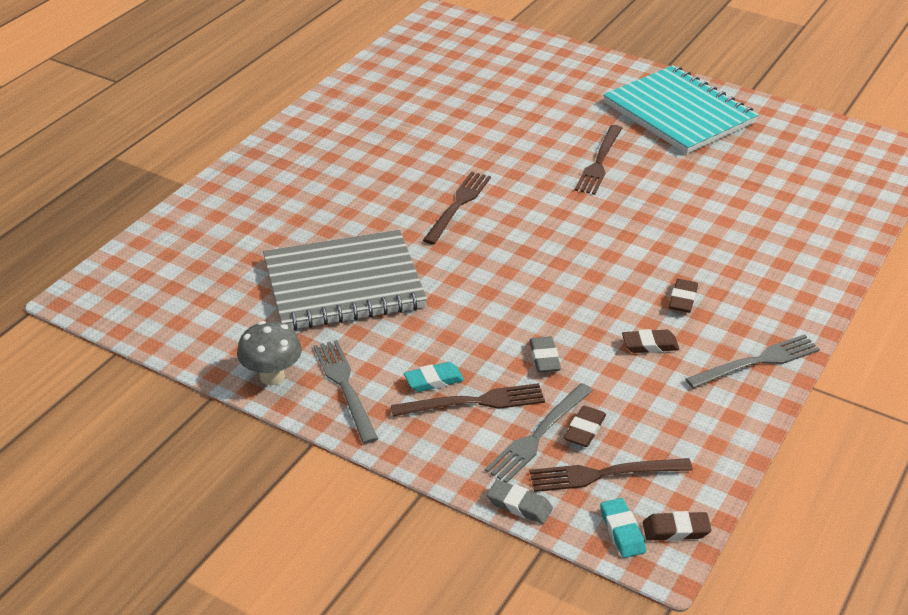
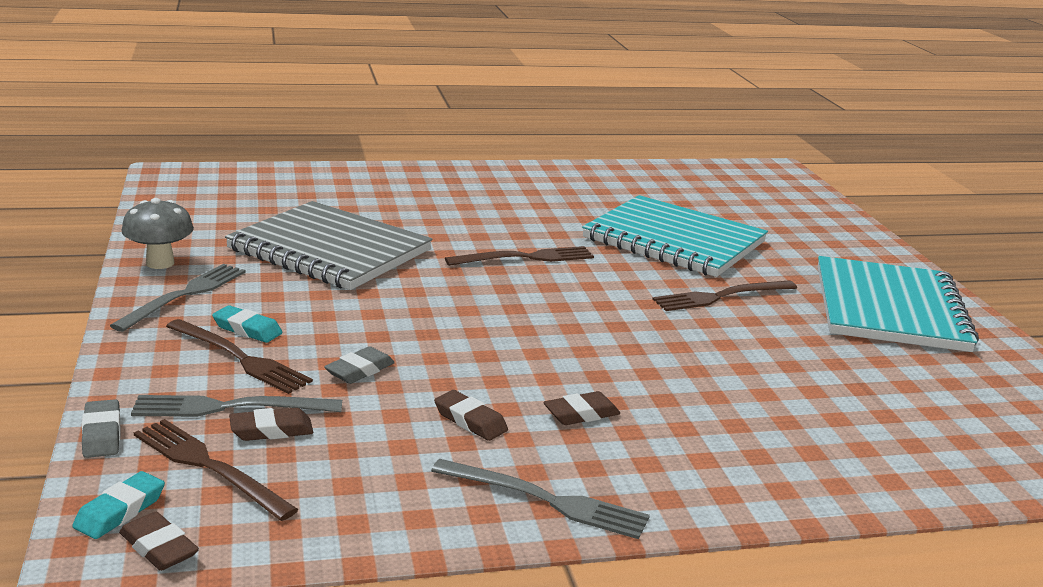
camera: 45 degrees right, 15 degrees down
none -> turquoise notebook [582,195,768,277]

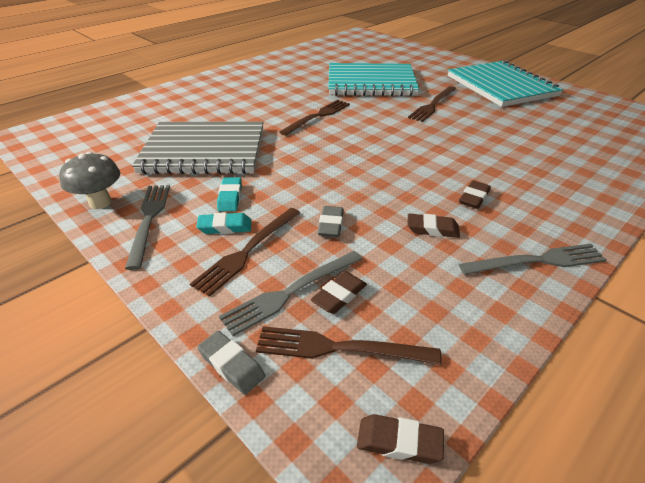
camera: 30 degrees left, 15 degrees up
turquoise eraser [72,471,165,539] -> turquoise eraser moved to [217,177,242,212]
brown fork [166,319,313,394] -> brown fork turned 120 degrees clockwise [190,208,300,297]

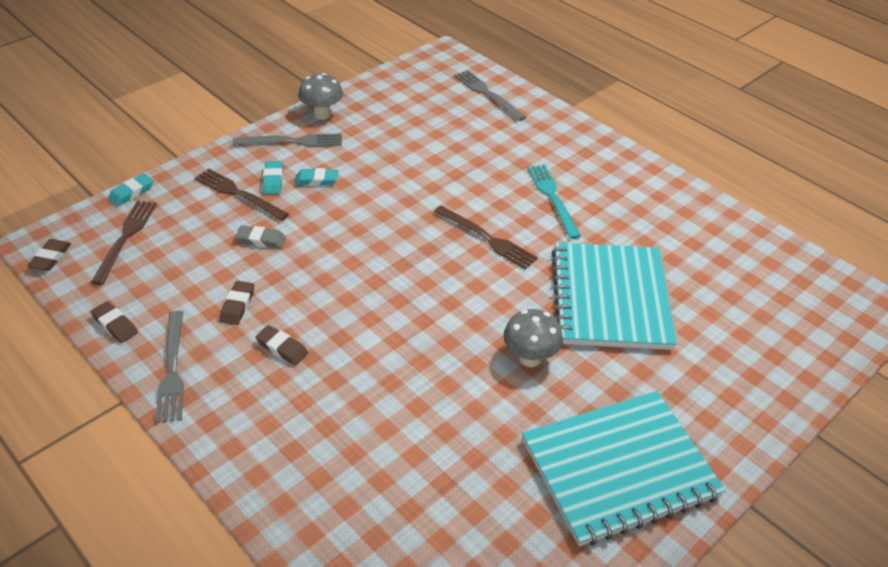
camera: 90 degrees right, 5 degrees up
grey notebook [132,122,264,174] -> none
grey eraser [198,331,265,395] -> turquoise eraser [108,173,153,206]
grey fork [219,251,363,336] -> grey fork moved to [455,70,526,121]
brown eraser [311,271,367,314] -> brown eraser moved to [91,301,138,343]
brown fork [408,86,456,122] -> grey mushroom [503,309,563,367]
none -> turquoise fork [527,164,581,239]

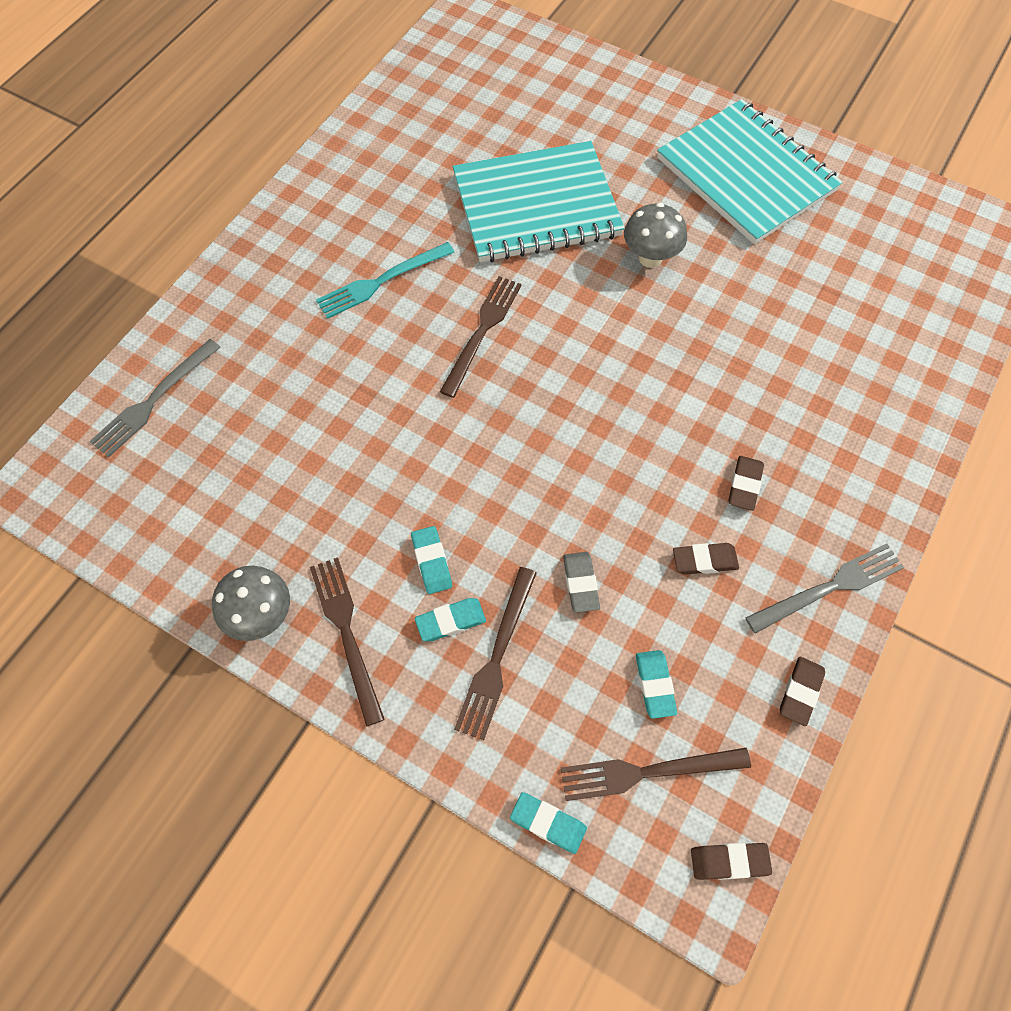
camera: 105 degrees left, 20 degrees up
grey fork [233,133,342,147] -> brown fork [310,557,385,727]
none -> turquoise eraser [636,650,677,719]

